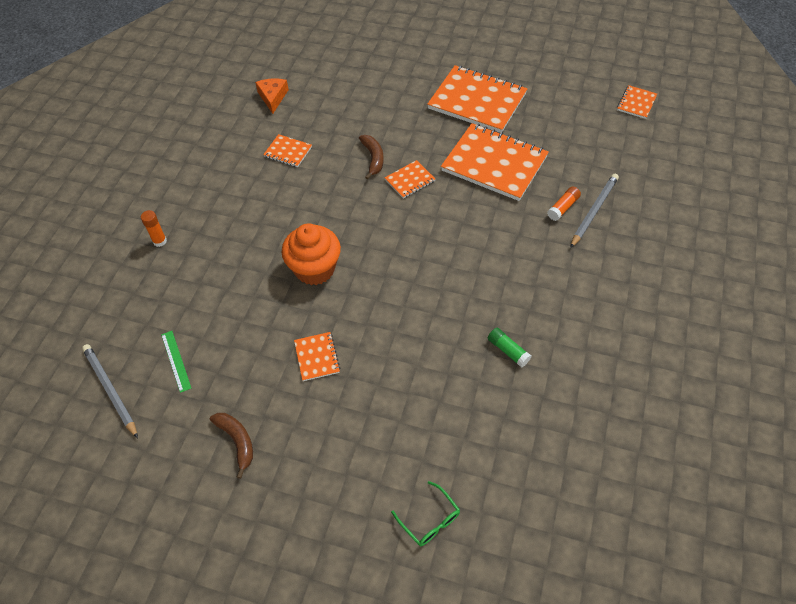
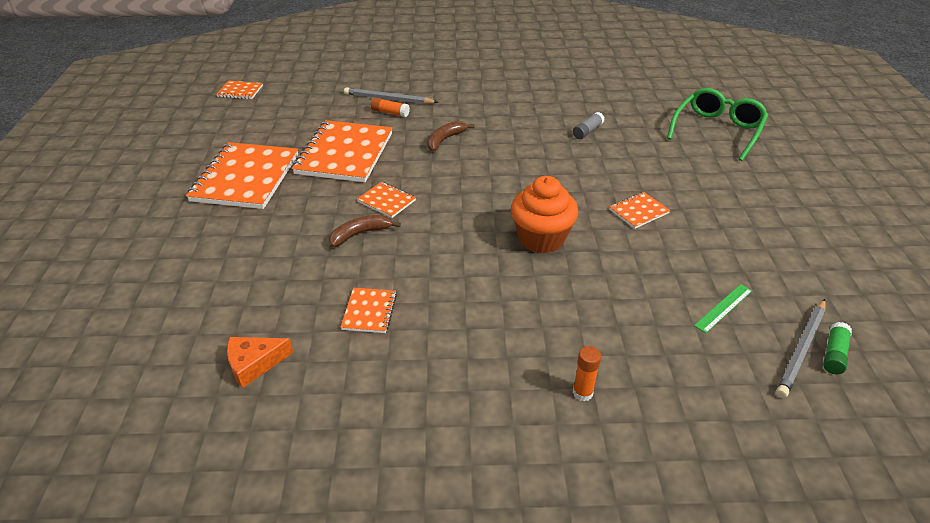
camera: 110 degrees left, 15 degrees down
brown banana [210,413,253,479] -> brown banana moved to [427,121,474,151]
green glasses [391,481,460,546] -> green glasses [667,88,769,161], size x1.93
green glue stick [488,328,531,368] -> green glue stick moved to [823,322,852,374]
none -> grey glue stick [573,112,605,139]

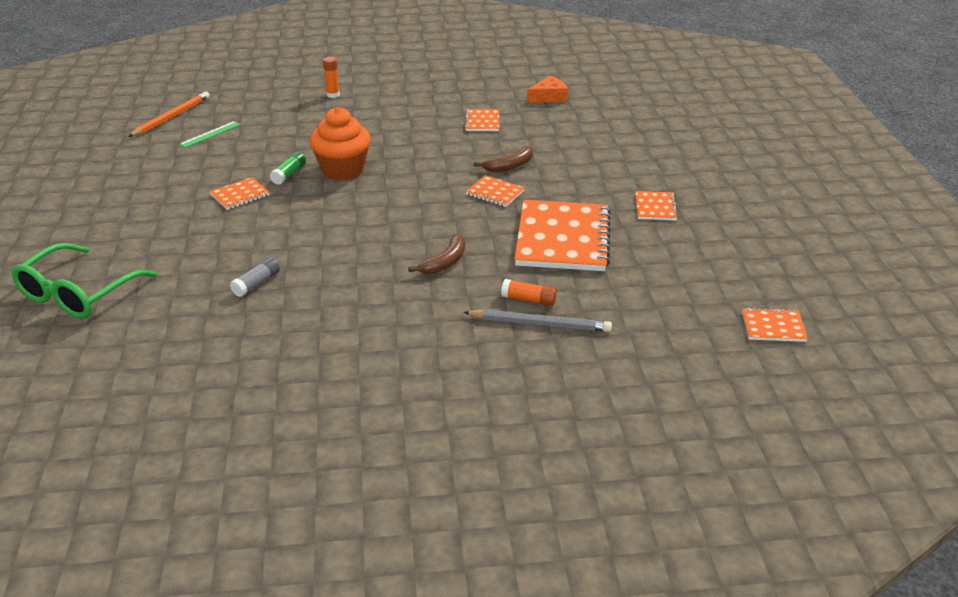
camera: 175 degrees right, 5 degrees down
orange notebook [186,142,298,209] -> orange notebook [635,191,678,221], size x0.46
grey pencil [776,299,826,398] -> orange pencil [128,92,210,137]
green glue stick [823,322,852,374] -> green glue stick moved to [270,152,306,185]

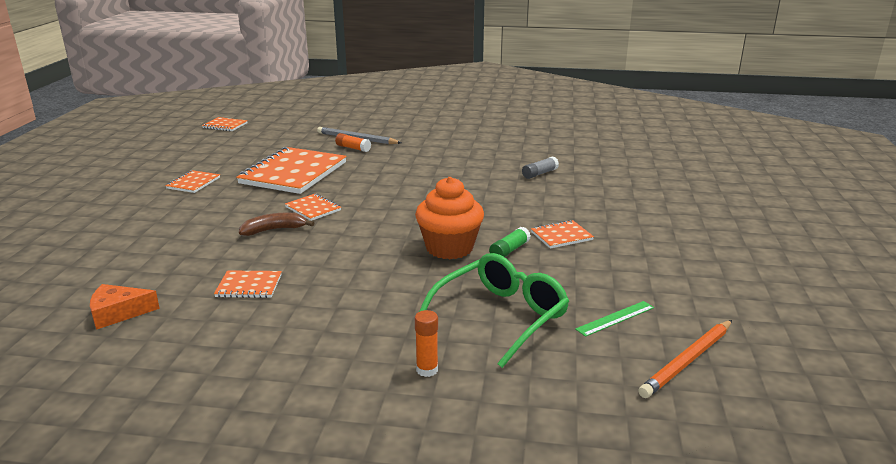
camera: 165 degrees left, 10 degrees down
green glasses [11,243,157,319] -> green glasses moved to [419,253,569,368]
brown banana [408,234,465,274] -> none
orange notebook [464,109,499,131] -> orange notebook turned 75 degrees clockwise [214,270,282,298]

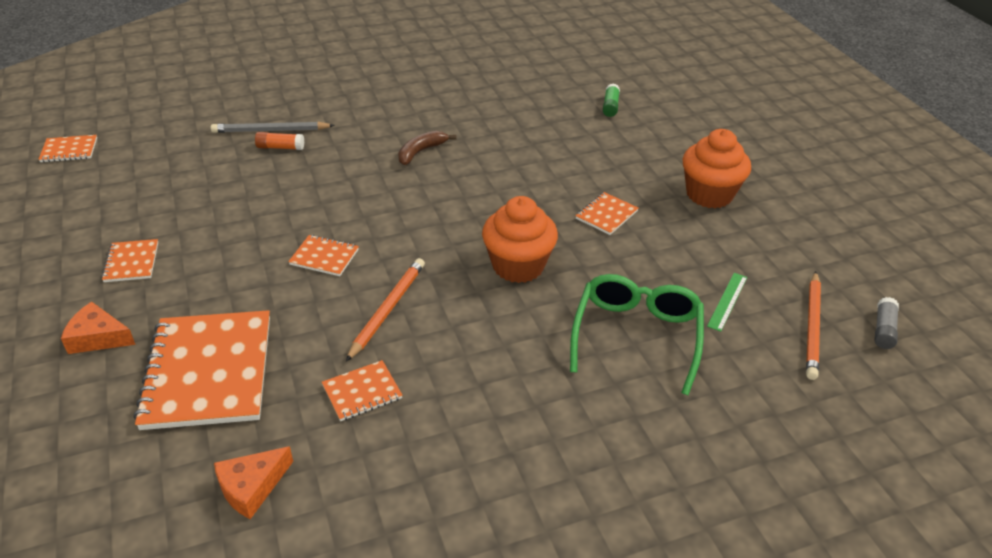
camera: 30 degrees left, 15 degrees up
orange notebook [236,147,347,194] -> orange notebook moved to [134,310,270,430]
brown banana [239,213,314,236] -> brown banana moved to [398,131,456,165]
orange glue stick [415,310,438,377] -> none
green glue stick [489,227,531,257] -> green glue stick moved to [603,84,620,117]
grey glue stick [522,157,559,179] -> grey glue stick moved to [875,297,899,349]
none -> orange cheese [61,302,136,354]
none -> orange pencil [346,258,425,361]
none -> orange cupcake [683,129,751,208]

